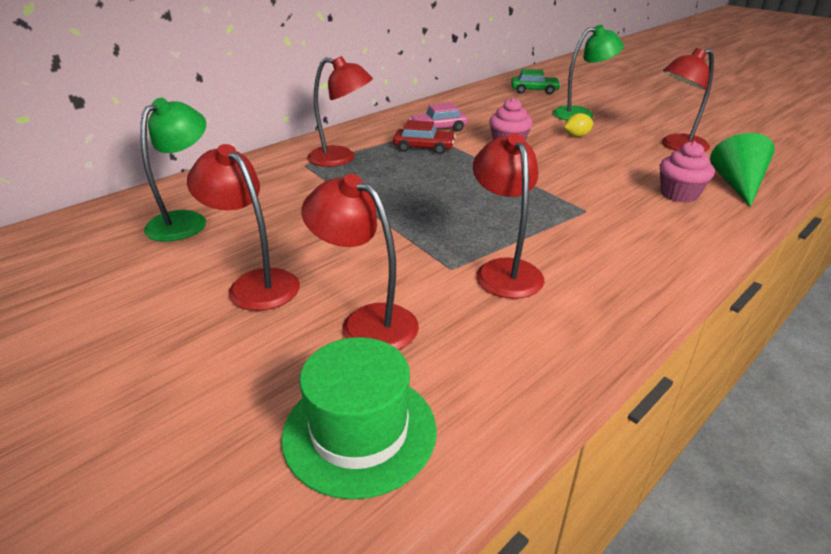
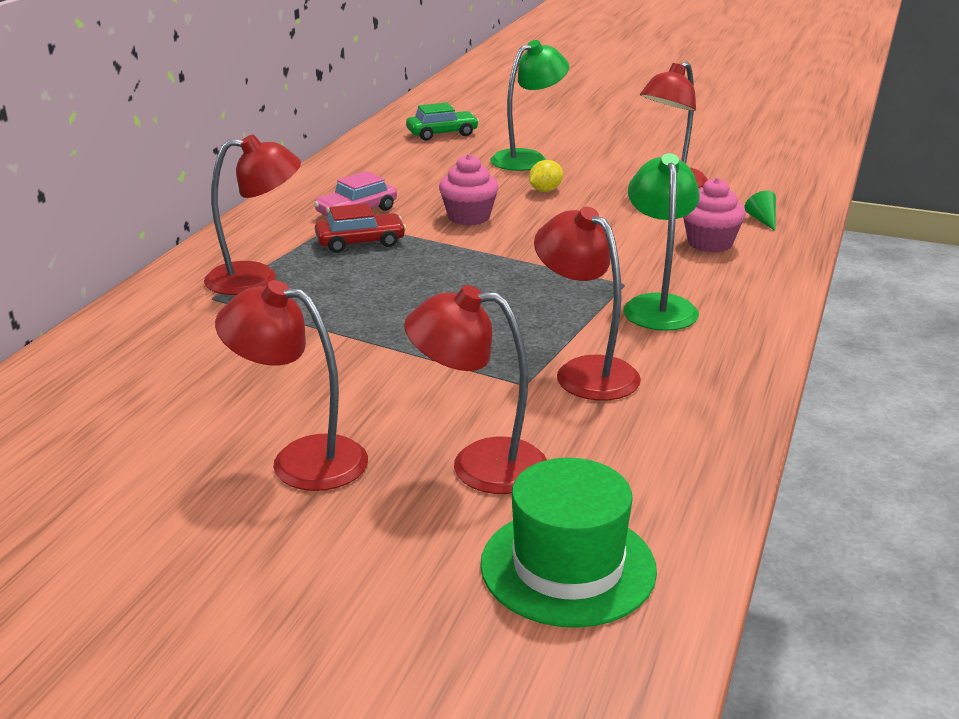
camera: 25 degrees left, 5 degrees down
green lamp [140,98,206,242] -> green lamp moved to [623,153,700,331]
green cone [710,133,775,207] -> green cone [744,190,776,231], size x0.48

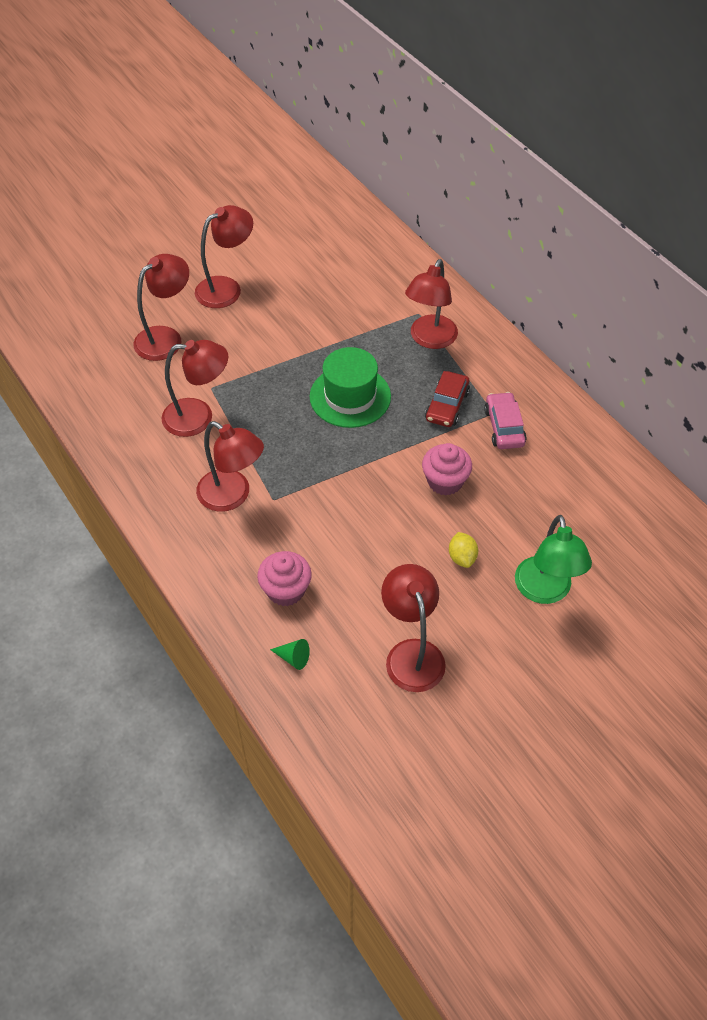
camera: 125 degrees right, 25 degrees up
green car [406,103,479,141] -> none
green hat [480,458,657,628] -> green hat moved to [310,347,391,428]
green lamp [623,153,700,331] -> red lamp [196,421,264,512]

